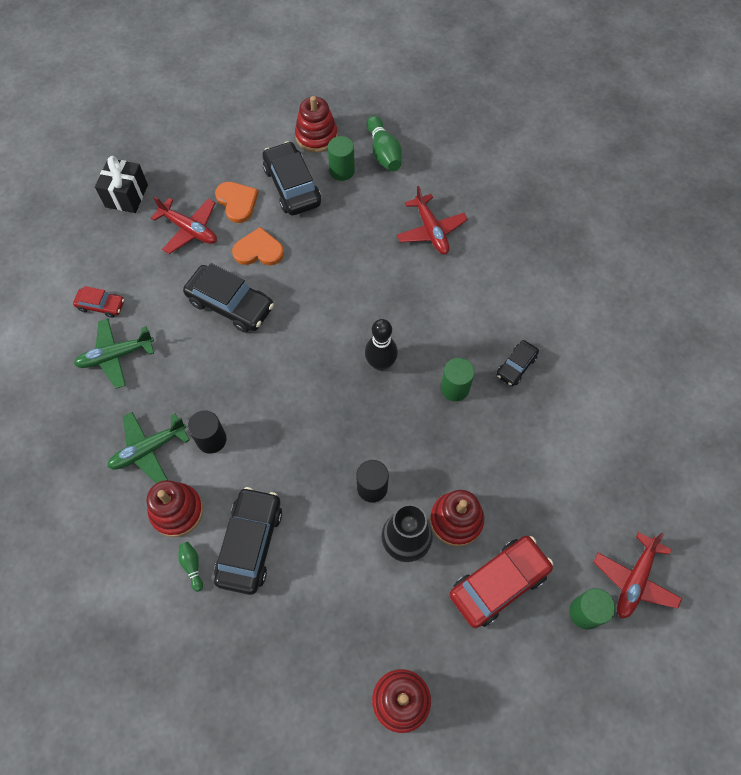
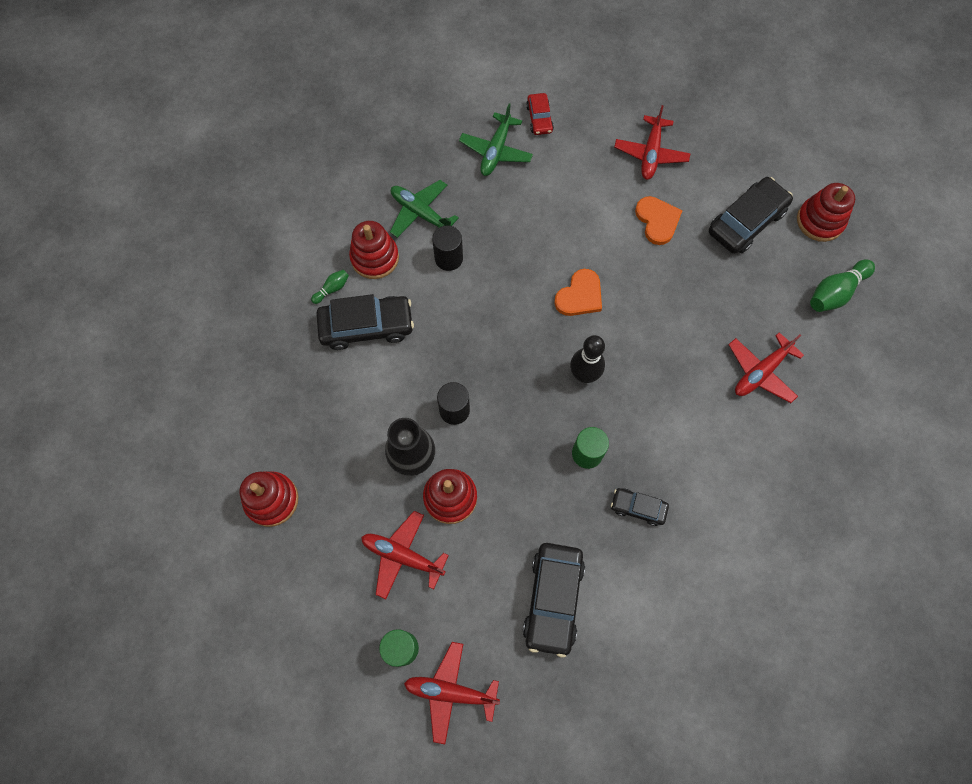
camera: 70 degrees right, 5 degrees up
green plane [74,319,154,389] -> green plane turned 120 degrees counterclockwise [459,104,533,176]
black gift [95,156,148,213] -> none
black car [183,263,274,333] -> black car moved to [523,543,585,657]
orange heart [215,182,259,223] -> orange heart moved to [554,269,602,316]
green cylinder [328,136,355,181] -> none
red car [449,536,553,628] -> red plane [361,511,449,599]

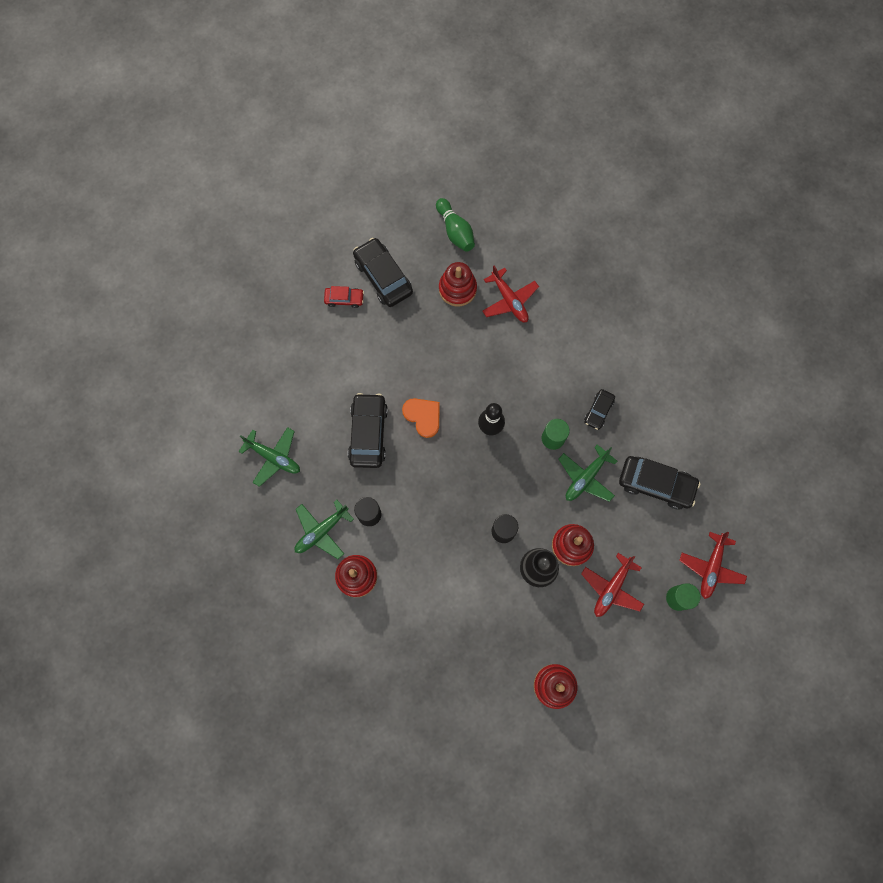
camera: 80 degrees left, 5 degrees up
green bowling pin [311,270,349,304] -> none
black car [316,294,414,350] -> black car moved to [348,393,388,468]
red car [526,93,554,135] -> red car moved to [324,286,364,308]
red plane [614,105,691,180] -> none
orange heart [635,196,682,245] -> none
red stacking toy [797,183,855,242] -> red stacking toy moved to [439,262,477,306]
none -> green plane [558,444,617,502]

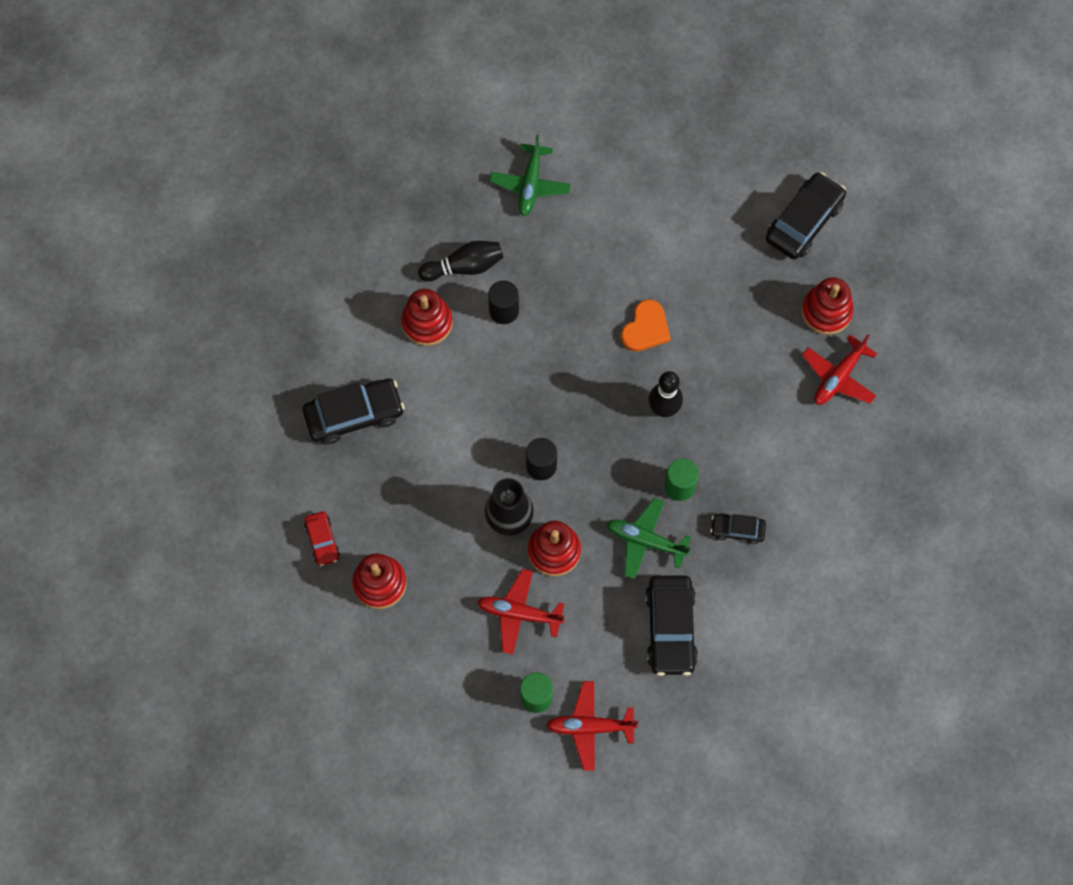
camera: 70 degrees right, 5 degrees down
green plane [294,500,354,559] -> black bowling pin [418,241,503,281]
red car [324,286,364,308] -> red car moved to [304,511,340,566]
black car [348,393,388,468] -> black car moved to [302,378,405,445]
green bowling pin [436,198,475,252] -> none

